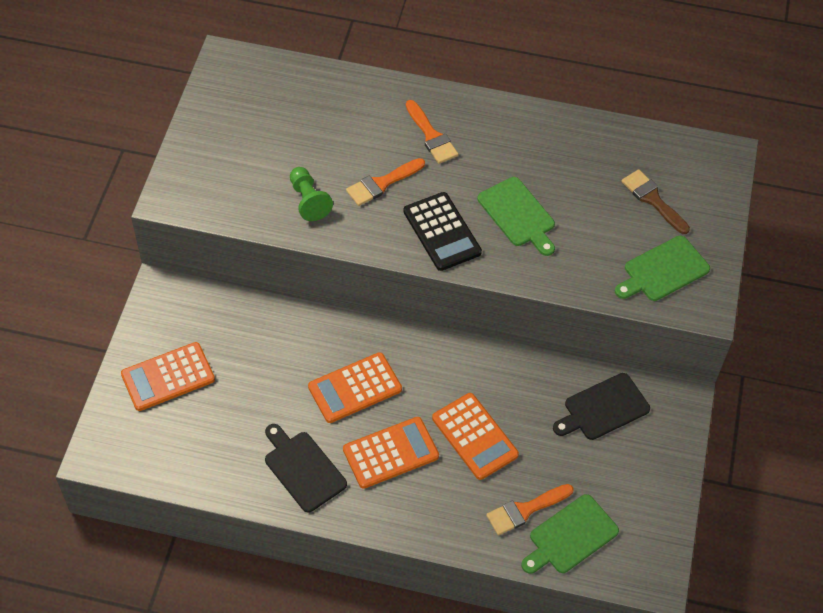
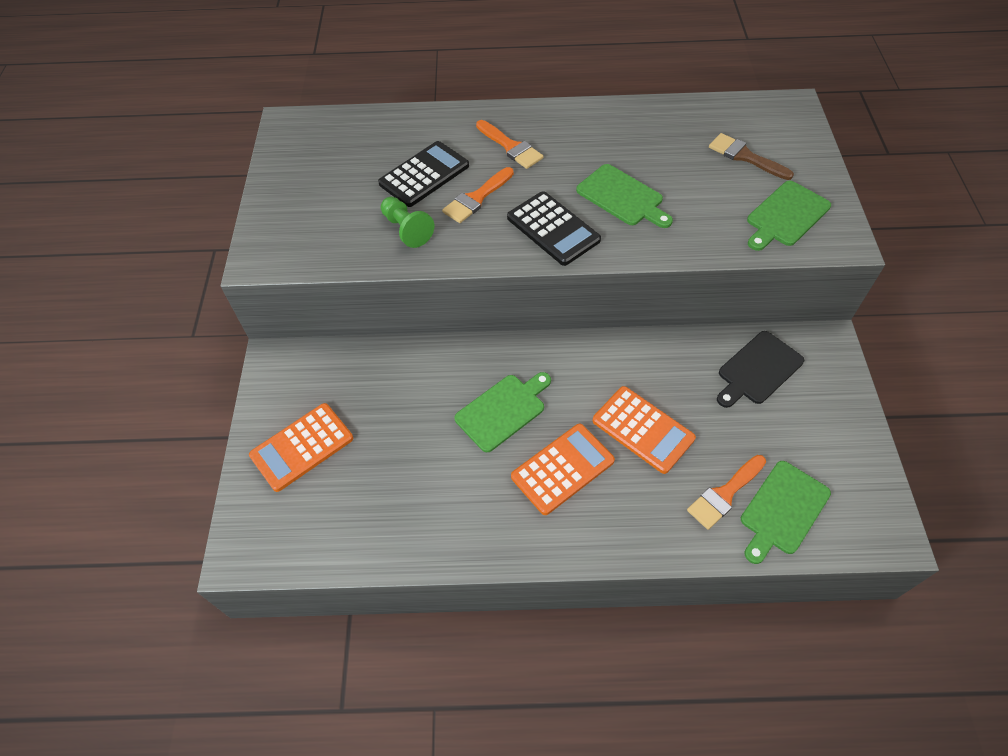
camera: 10 degrees left, 0 degrees up
black cutting board [265,424,347,513] -> none
orange calculator [308,352,402,423] -> green cutting board [454,372,551,452]
none -> black calculator [378,141,469,207]

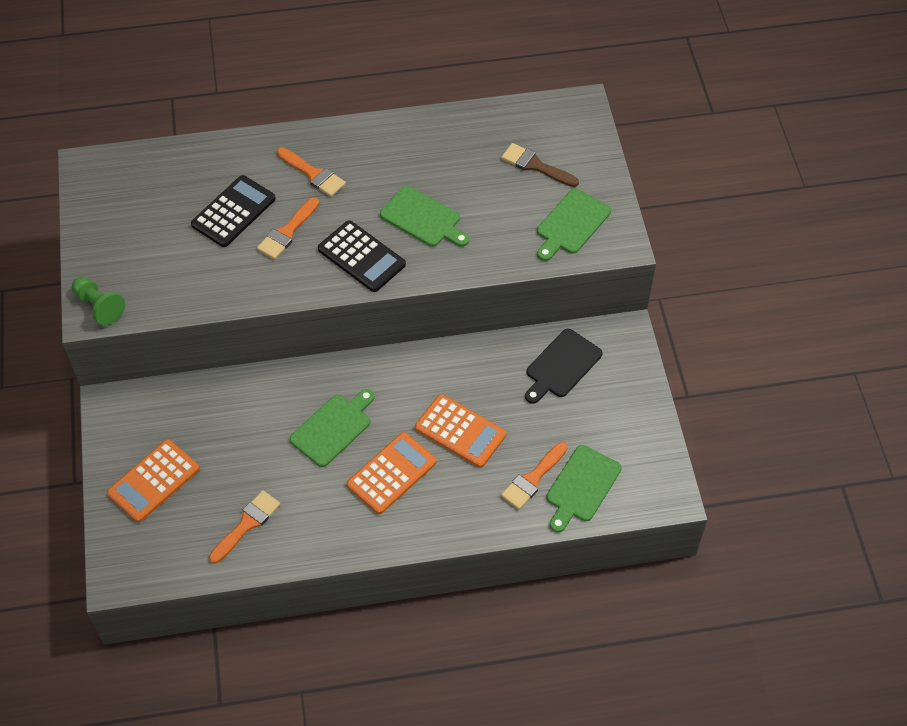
camera: 10 degrees left, 0 degrees up
green pawn [381,197,434,248] -> green pawn moved to [72,277,125,325]
none -> orange brush [209,490,281,563]

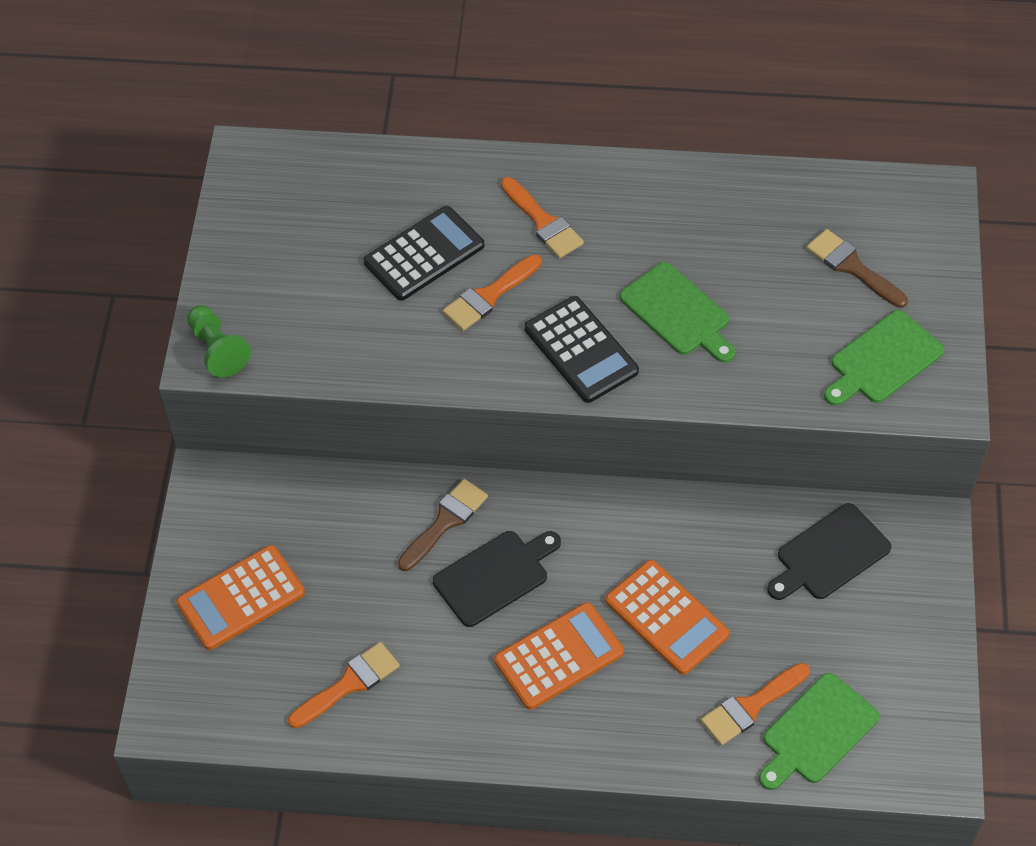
camera: 15 degrees right, 0 degrees up
green cutting board [290,389,375,467] -> black cutting board [433,531,561,627]
none -> brown brush [398,479,488,571]

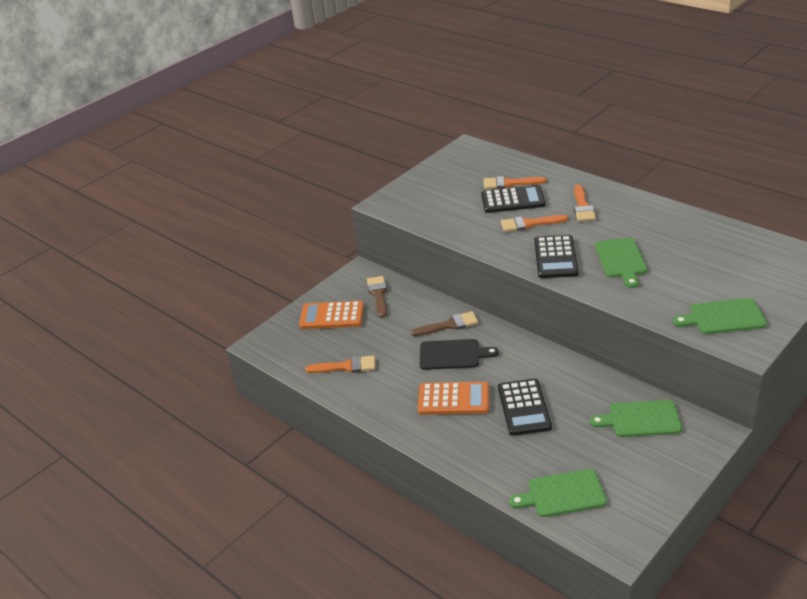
camera: 40 degrees right, 20 degrees down
green pawn [187,305,251,377] -> none
orange calculator [605,560,729,675] -> black calculator [498,378,552,436]
orange brush [701,663,810,745] -> orange brush moved to [483,176,546,189]
black cutting board [767,503,891,600] -> green cutting board [590,400,682,437]
brown brush [806,229,908,308] -> brown brush moved to [367,276,387,318]

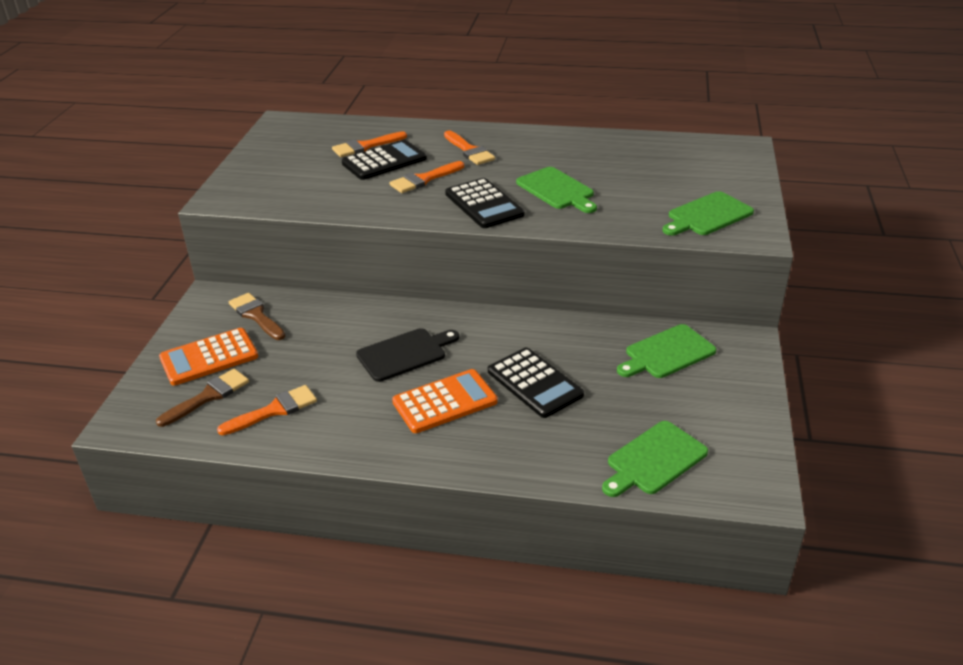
camera: 35 degrees left, 0 degrees up
brown brush [411,311,478,336] -> brown brush moved to [156,369,249,427]

